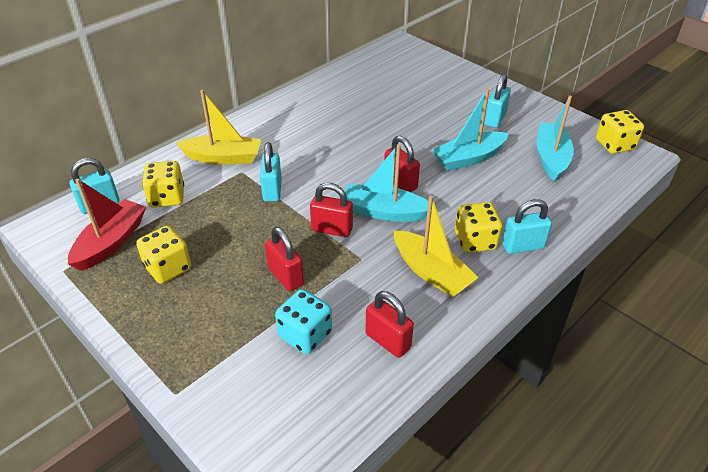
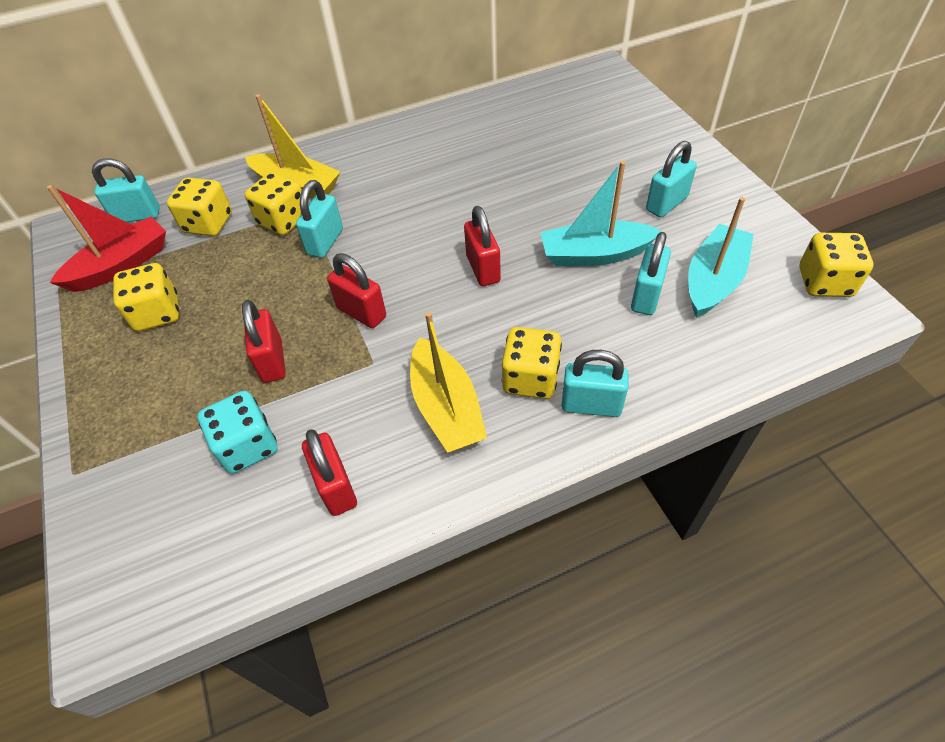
camera: 25 degrees right, 10 degrees up
turquoise boat [345,144,428,222] -> none
none -> yellow dice [245,172,302,235]
none -> turquoise padlock [631,232,671,315]

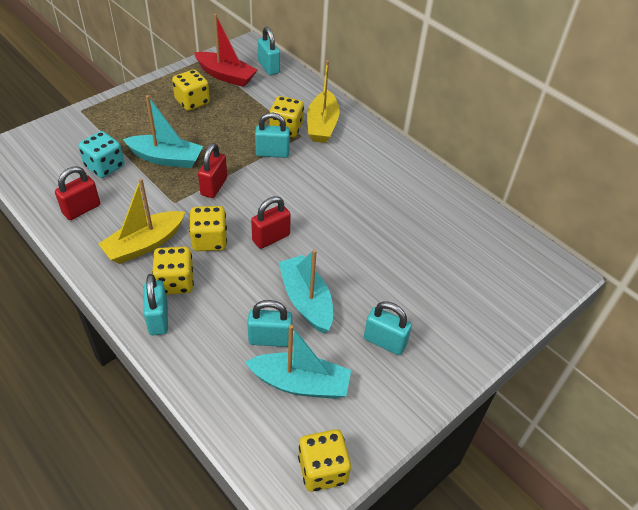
camera: 65 degrees right, 5 degrees down
yellow dice [167,177,232,236] -> yellow dice moved to [189,206,227,251]
red padlock [242,300,286,383] -> turquoise boat [123,95,203,168]

